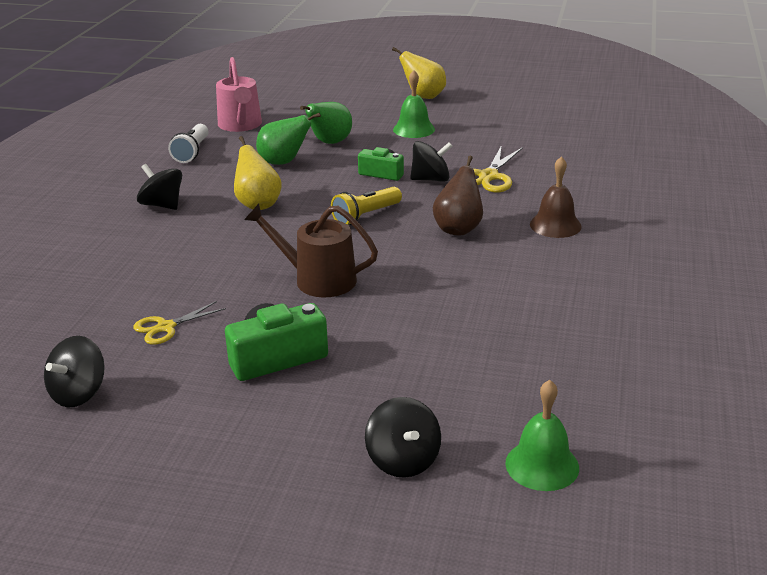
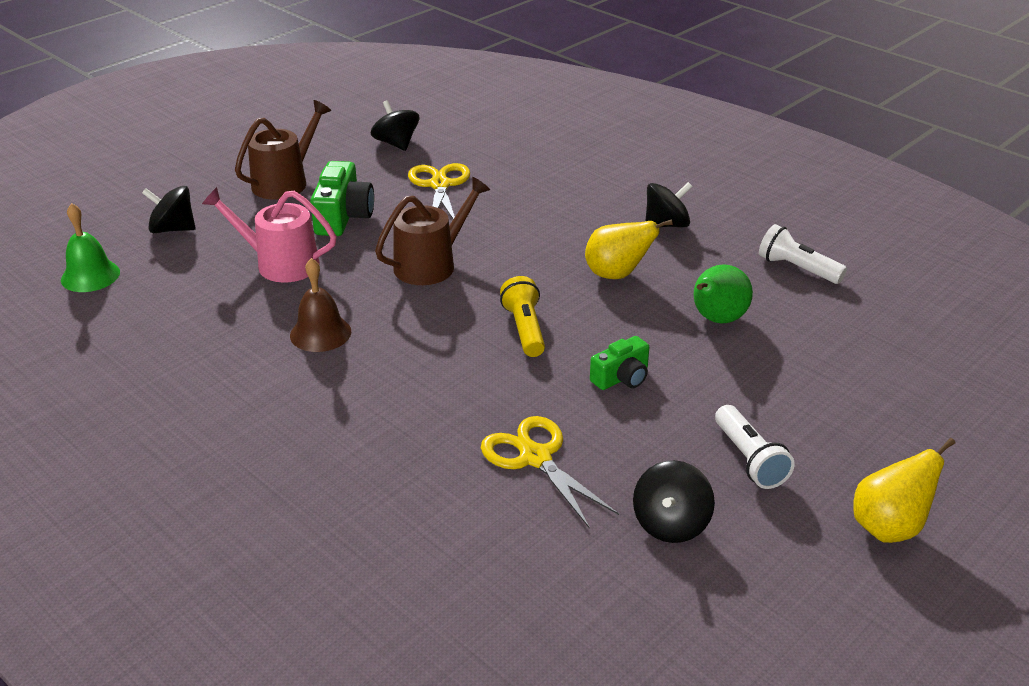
camera: 120 degrees right, 5 degrees up
yellow scissors [133,301,226,345] -> yellow scissors [408,163,470,219], size x1.52
pink watering can [216,57,262,132] -> pink watering can moved to [202,187,337,283]
green pear [300,102,352,144] -> none
green bell [393,70,435,138] -> white flashlight [715,405,795,489]
black spinning top [410,141,452,182] -> black spinning top moved to [633,460,715,543]
brown pear [433,156,483,236] -> none
brown bell [530,156,582,238] -> brown bell moved to [290,258,351,352]
none -> brown watering can [235,100,331,200]

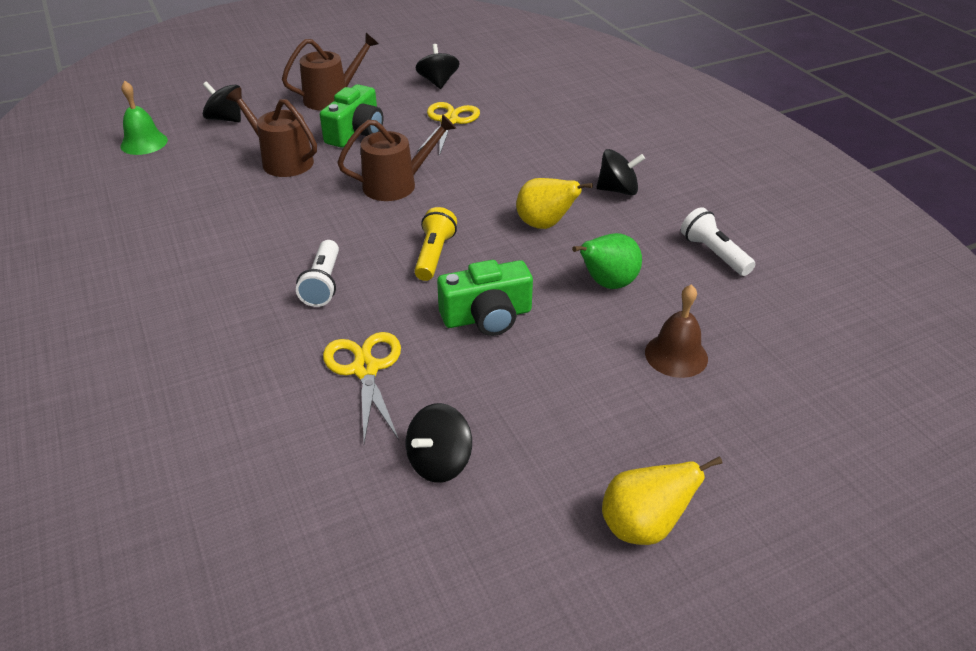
camera: 20 degrees right, 5 degrees up
pink watering can [202,187,337,283] -> brown watering can [226,87,317,177]
brown bell [290,258,351,352] -> brown bell moved to [645,284,708,378]
green camera [590,336,649,390] -> green camera [437,260,533,336], size x1.59
white flashlight [715,405,795,489] -> white flashlight moved to [296,240,339,307]

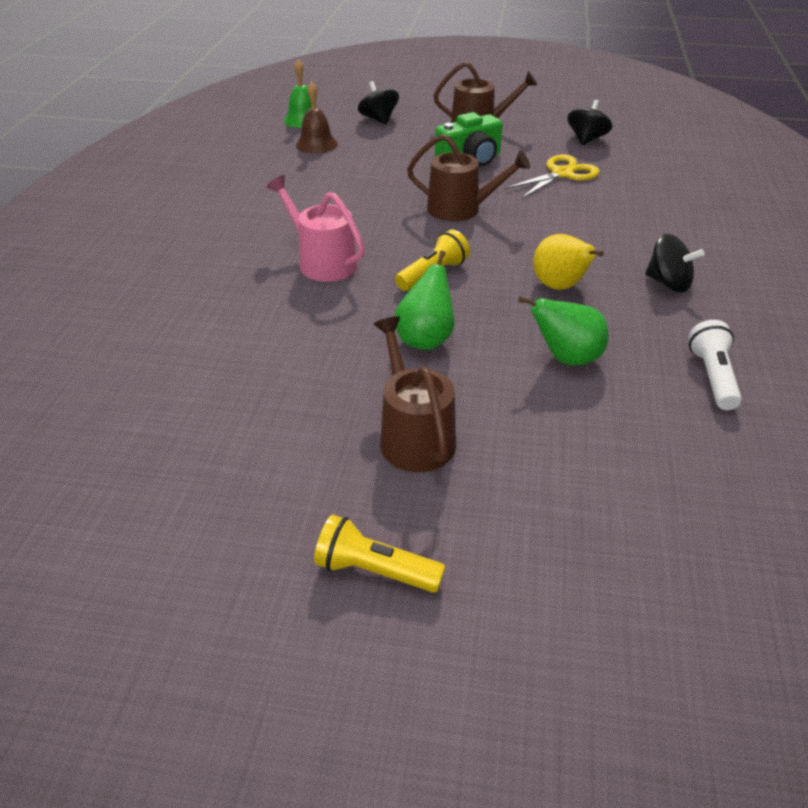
camera: 35 degrees right, 0 degrees up
brown watering can [226,87,317,177] -> brown watering can moved to [374,316,456,472]
white flashlight [296,240,339,307] -> pink watering can [267,175,365,282]
yellow scissors [323,332,401,443] -> none
black spinning top [406,403,472,483] -> none
green camera [437,260,533,336] -> green pear [394,251,454,350]
yellow pear [602,456,723,545] -> yellow flashlight [314,514,446,593]
brown bell [645,284,708,378] -> brown bell moved to [296,82,338,154]

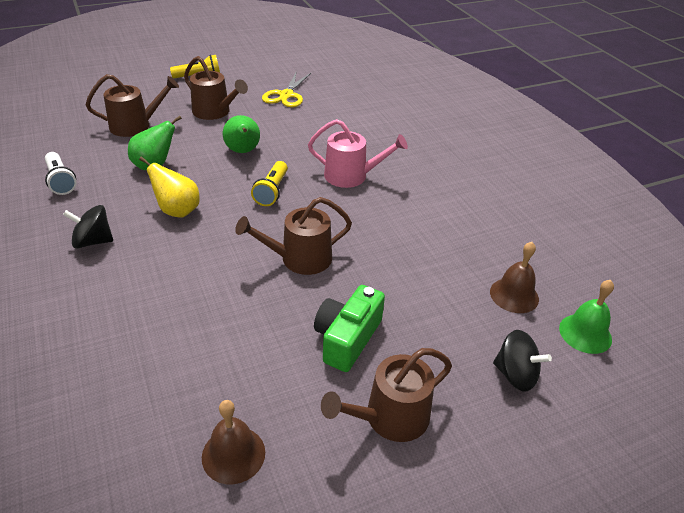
camera: 145 degrees right, 0 degrees up
yellow scissors [505,155,599,199] -> yellow scissors moved to [262,71,311,107]
black spinning top [567,100,612,145] -> brown bell [202,400,265,484]
none -> brown watering can [86,74,179,137]

